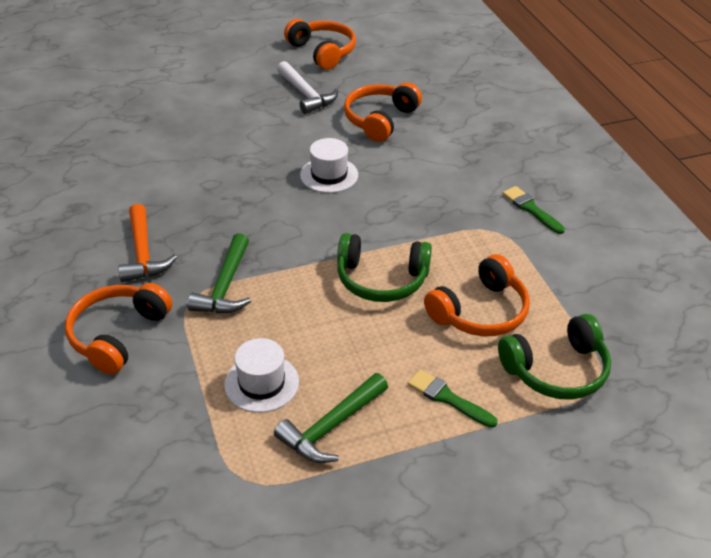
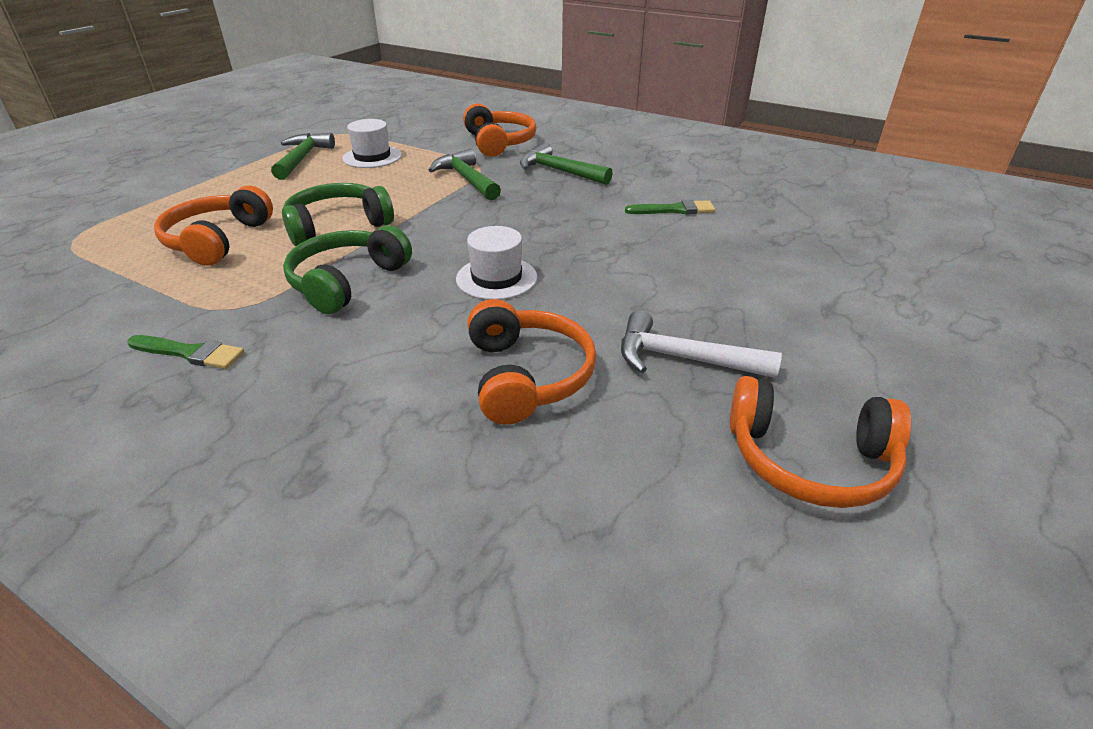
camera: 140 degrees right, 5 degrees down
orange hammer [118,204,177,282] -> green hammer [520,143,613,185]
green brush [408,370,498,428] -> green brush moved to [625,200,715,214]
green headphones [498,314,611,400] -> green headphones moved to [283,225,412,314]

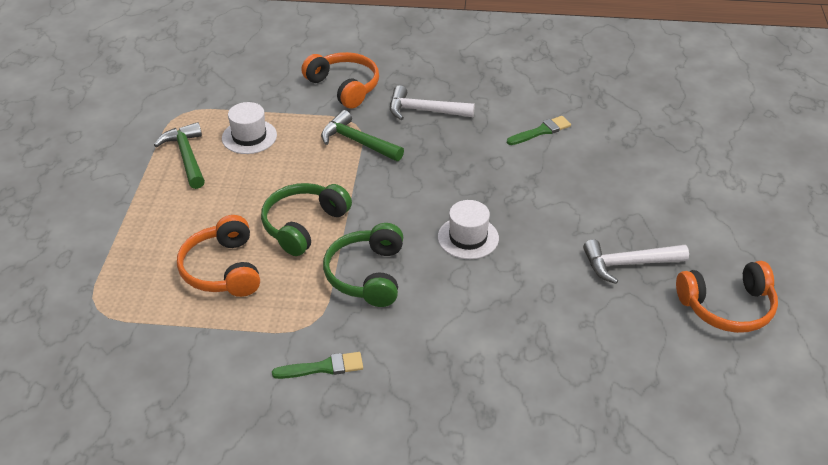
camera: 25 degrees left, 5 degrees up
orange headphones [467,299,596,424] -> none
green hammer [520,143,613,185] -> white hammer [390,85,475,120]

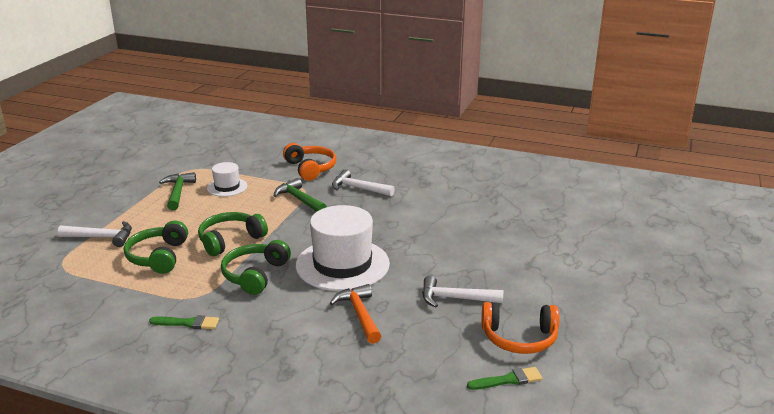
camera: 15 degrees right, 15 degrees down
orange headphones [177,215,260,297] -> green headphones [124,221,188,274]
white hat [438,200,499,259] -> white hat [296,205,390,291], size x1.98
green brush [507,116,571,145] -> green brush moved to [467,367,542,390]
none -> white hammer [58,221,132,247]
none -> orange hammer [330,284,381,344]

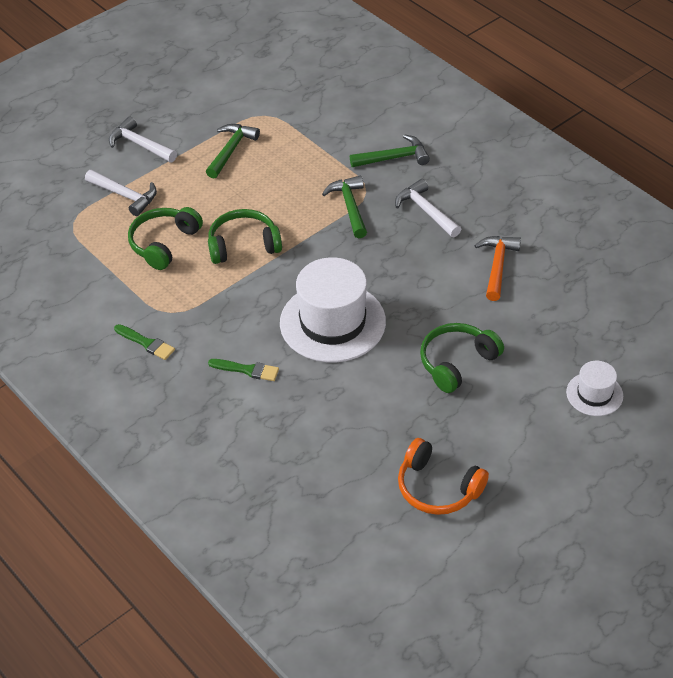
camera: 30 degrees right, 20 degrees up
white hat [207,162,247,197] -> white hat moved to [566,361,623,416]
green headphones [221,240,291,295] -> green headphones moved to [420,323,504,393]
orange headphones [283,143,336,181] -> green hammer [350,134,430,167]
orange hammer [330,284,381,344] -> orange hammer moved to [474,236,521,301]
white hammer [422,275,503,308] -> white hammer moved to [109,117,177,162]
green brush [467,367,542,390] -> green brush moved to [208,359,279,381]

